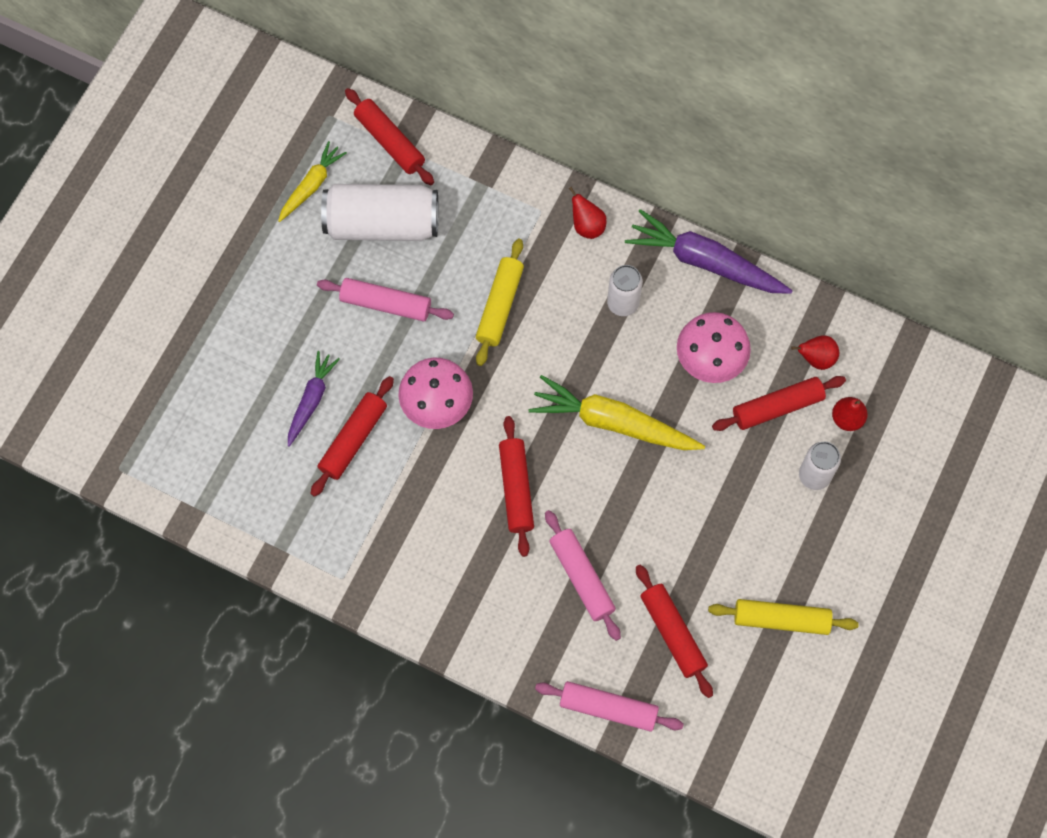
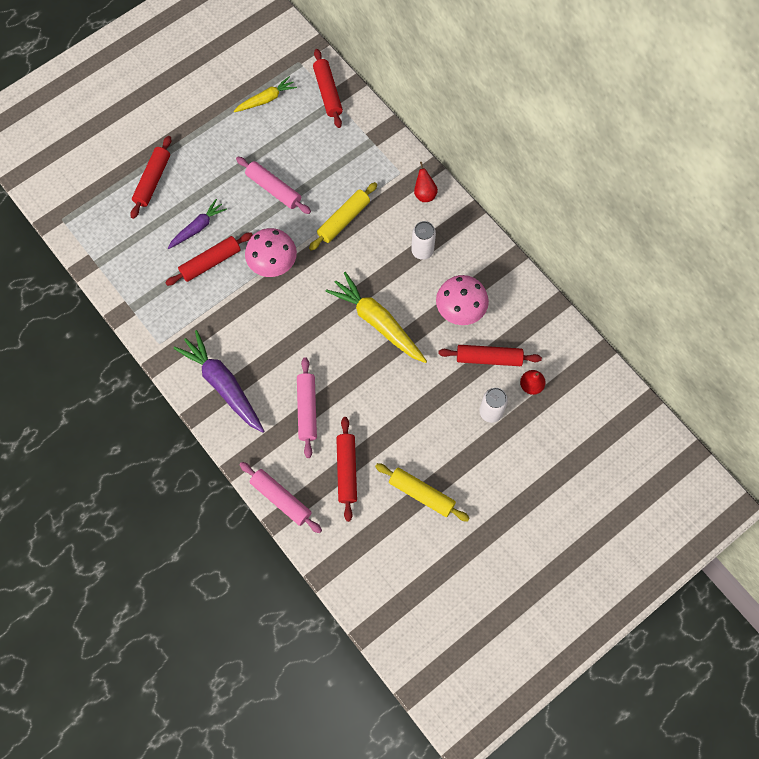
camera: 25 degrees right, 0 degrees up
white can [321,184,438,241] -> none
red rolling pin [499,416,534,557] -> red rolling pin moved to [130,136,171,219]
purple carrot [625,209,793,294] -> purple carrot moved to [173,330,264,433]
red pear [791,335,839,370] -> none

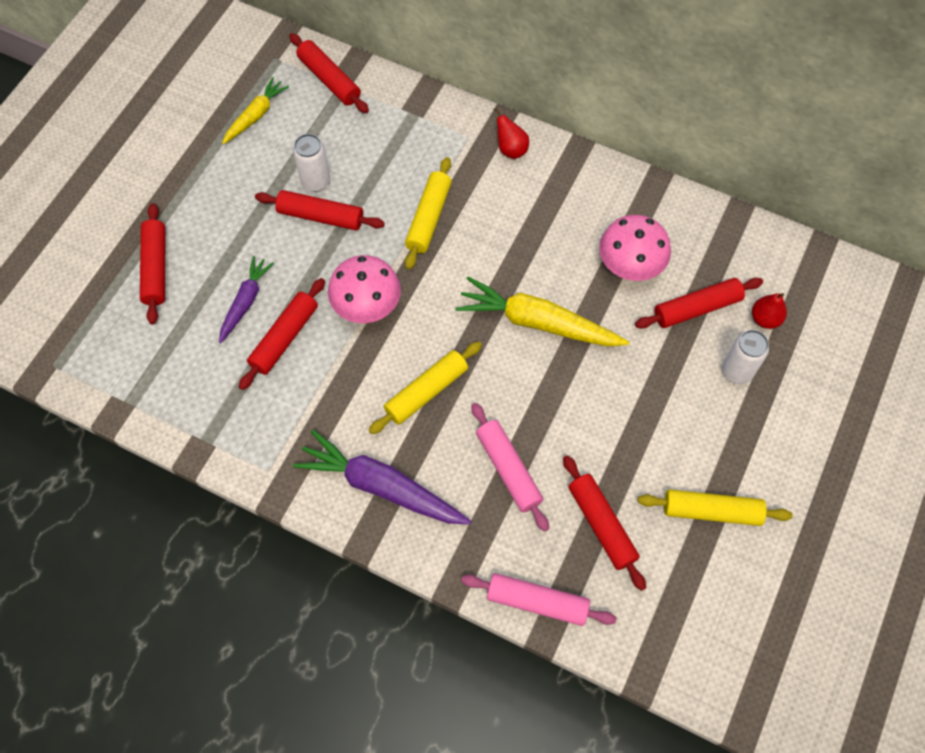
camera: 25 degrees left, 5 degrees down
pink rolling pin [236,157,311,214] -> red rolling pin [255,190,385,230]
white can [411,221,436,260] -> white can moved to [293,134,330,192]
none -> yellow rolling pin [369,342,482,434]

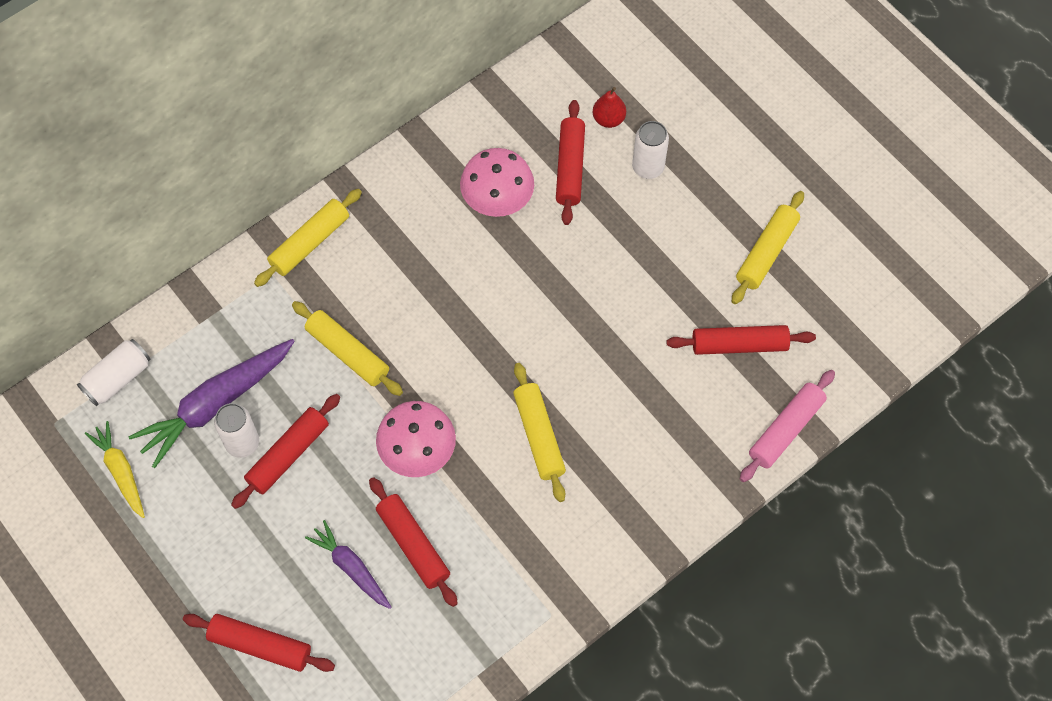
camera: 65 degrees left, 0 degrees up
red rolling pin [289,33,369,113] -> white can [77,339,150,406]
purple carrot [293,430,472,524] -> purple carrot moved to [129,339,295,468]
yellow carrot [455,277,629,346] -> none
pink rolling pin [471,403,549,532] -> none
red pear [494,108,529,159] -> yellow rolling pin [254,189,362,287]

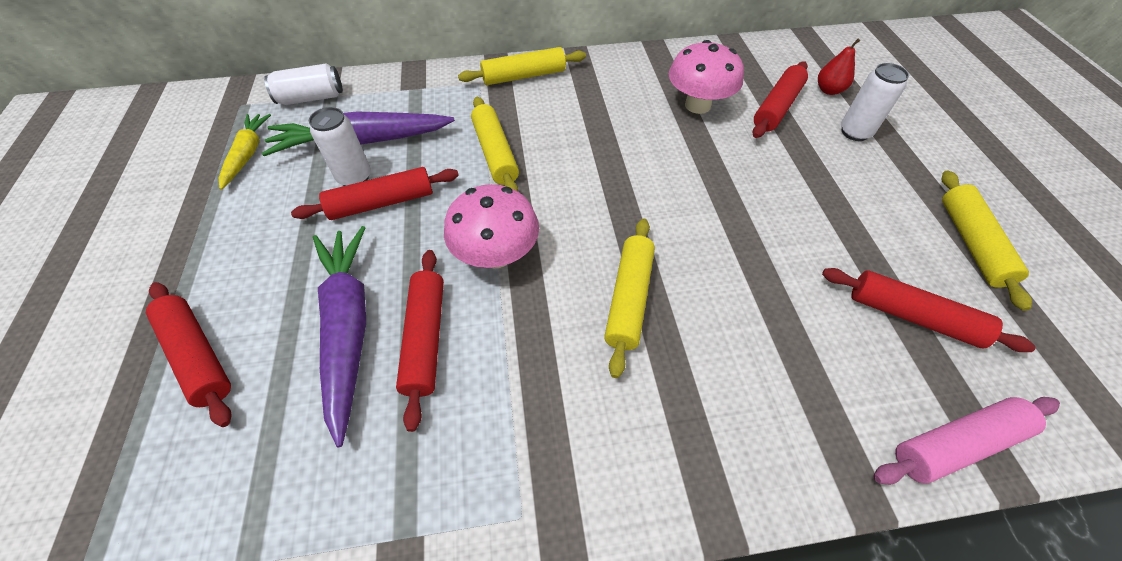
camera: 30 degrees right, 10 degrees down
purple carrot [305,520,392,609] -> purple carrot [313,226,366,447], size x1.71
yellow rolling pin [732,191,804,304] -> yellow rolling pin turned 60 degrees counterclockwise [941,170,1032,311]

